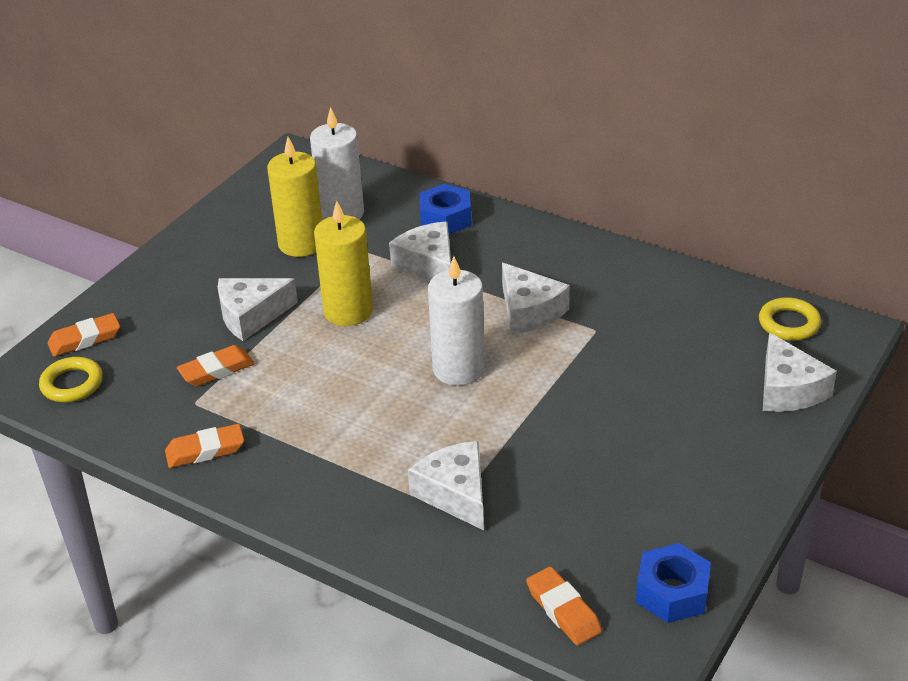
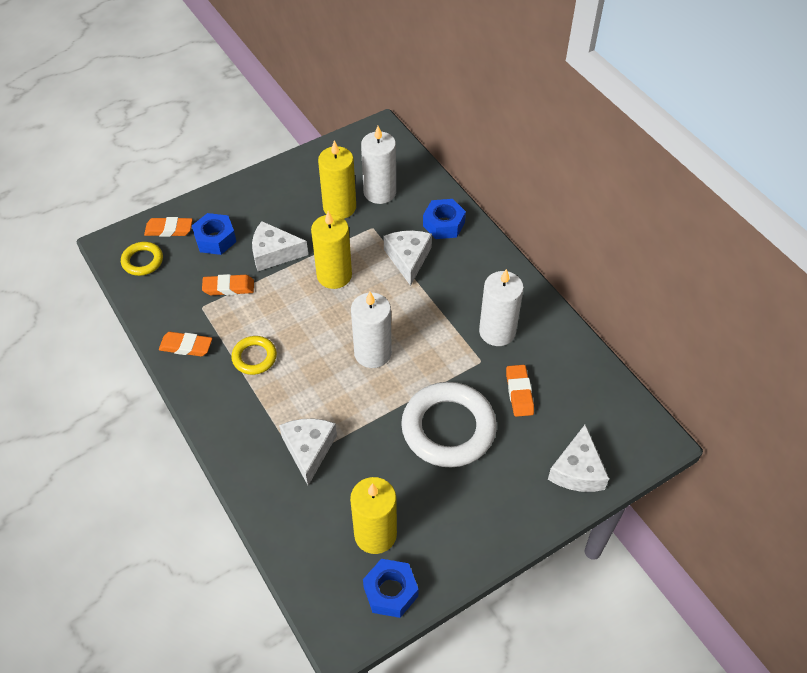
camera: 25 degrees right, 15 degrees up
white cheese [502,263,570,334] -> none
orange eraser [526,566,602,646] -> orange eraser moved to [506,365,534,417]
yellow ring [759,297,821,341] -> yellow ring moved to [231,336,277,375]
none -> blue nut [192,213,236,255]
none -> yellow candle [350,477,397,554]
none -> white ring [401,382,497,467]
none -> white candle [479,269,524,346]

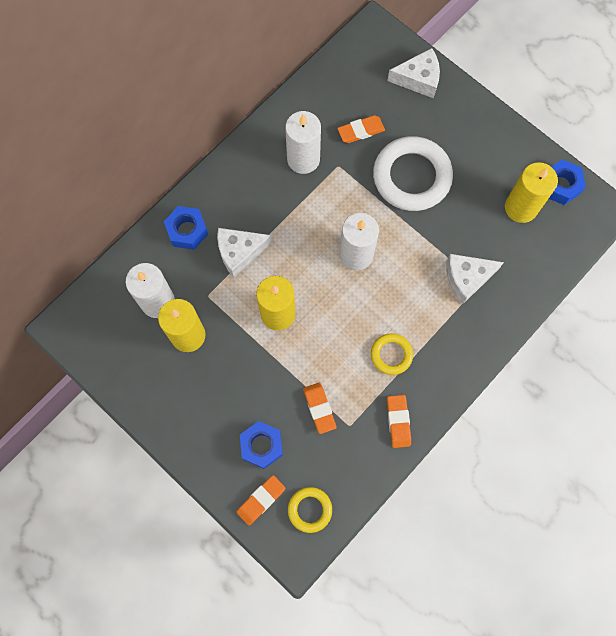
camera: 105 degrees left, 20 degrees up
orange eraser [144,217,193,237] -> orange eraser turned 60 degrees clockwise [236,475,286,525]
white cheese [252,221,308,271] -> none

